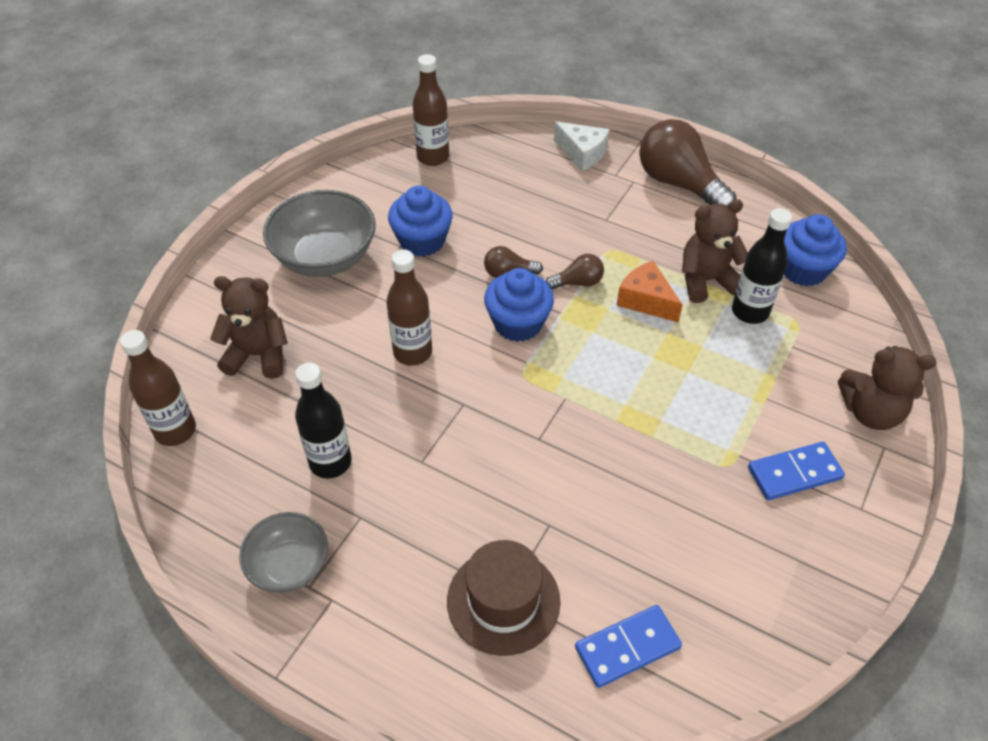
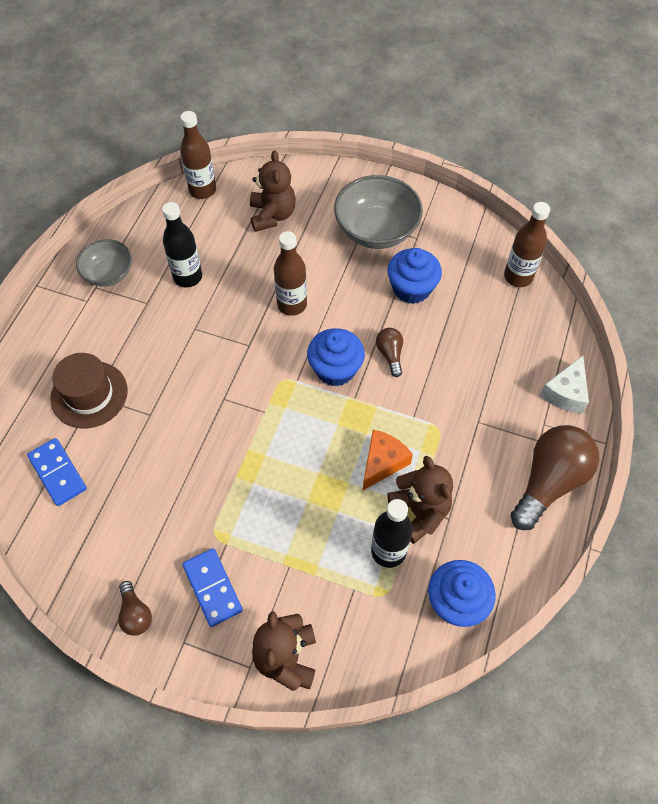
camera: 80 degrees right, 10 degrees up
brown light bulb [546,254,604,290] -> brown light bulb moved to [118,581,152,636]

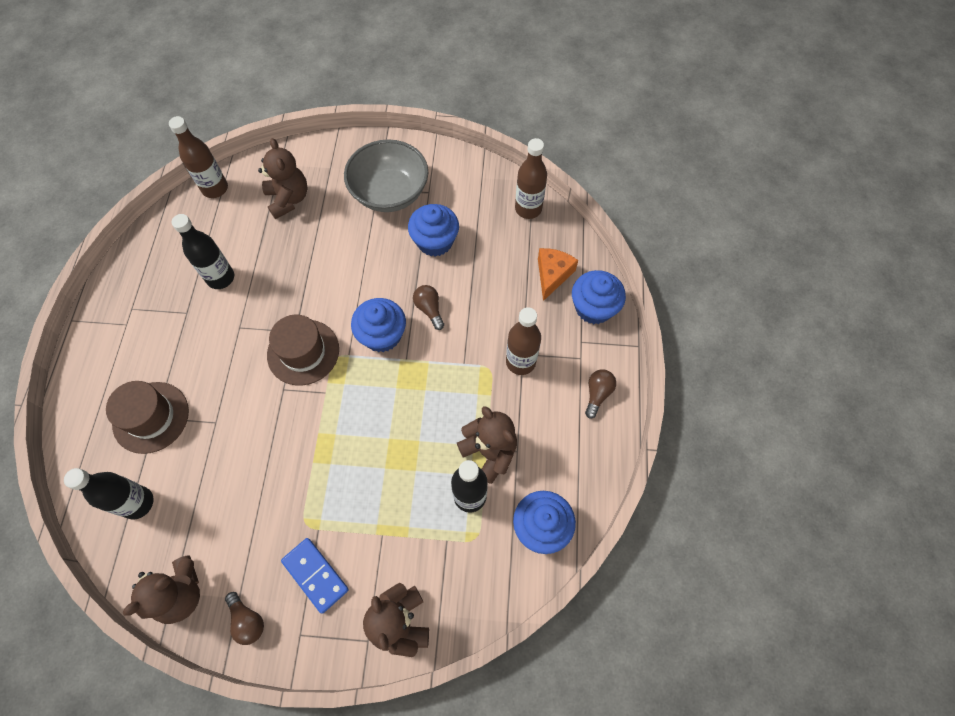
camera: 15 degrees left, 5 degrees up
blue domino [27,438,87,506] -> black bottle [64,468,154,520]
grey bowl [76,239,132,287] -> none
brown bottle [274,231,307,316] -> brown bottle moved to [506,307,541,375]
orange cheese [363,430,413,490] -> orange cheese moved to [538,248,578,301]
brown light bulb [510,425,600,530] -> brown light bulb [585,370,616,418], size x0.48
white cheese [540,356,589,413] -> blue cupcake [572,270,626,324]
none -> brown teddy bear [123,555,200,624]
none -> brown hat [267,315,339,386]

